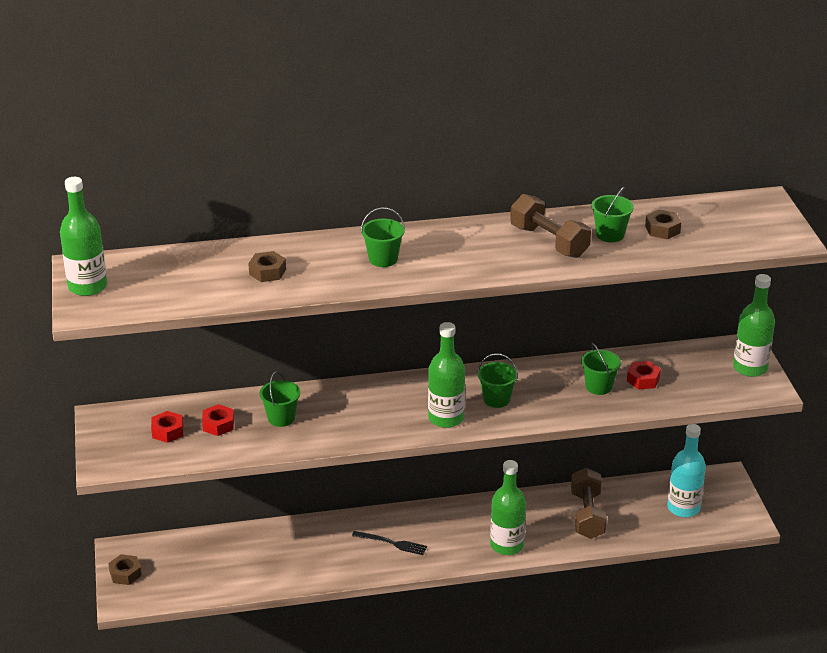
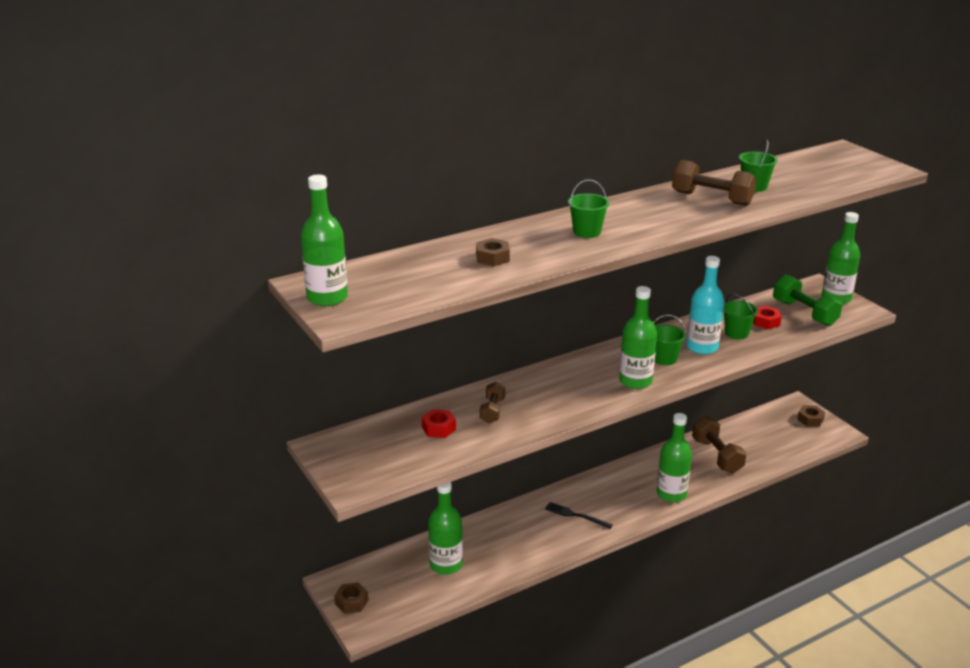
camera: 20 degrees left, 5 degrees down
red nut [151,411,183,443] -> none
green bucket [260,372,300,427] -> brown dumbbell [480,382,505,423]
black fork [352,531,427,555] -> black fork turned 150 degrees counterclockwise [545,502,613,529]
brown nut [645,210,681,239] -> brown nut moved to [797,405,825,426]
turquoise bottle [667,424,706,517] -> turquoise bottle moved to [686,256,724,355]
none -> green bottle [428,482,463,575]
none -> green dumbbell [773,274,842,326]

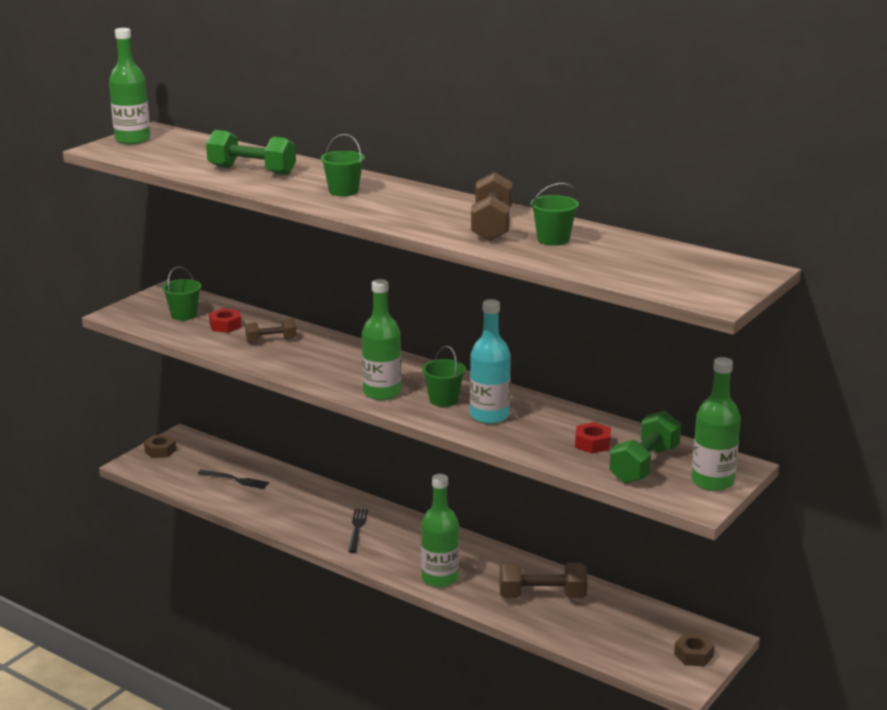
camera: 65 degrees right, 5 degrees down
green bottle [428,482,463,575] -> black fork [198,470,269,489]
brown nut [476,238,510,266] -> green dumbbell [206,130,296,175]
brown dumbbell [692,416,747,473] -> brown dumbbell turned 45 degrees clockwise [500,563,587,598]
green bucket [723,294,758,339] -> green bucket moved to [162,266,201,321]

